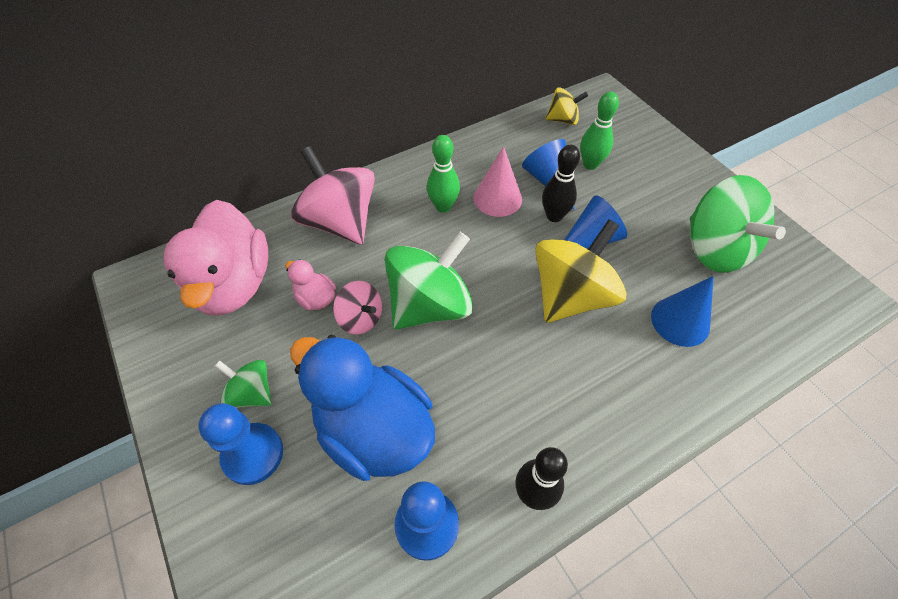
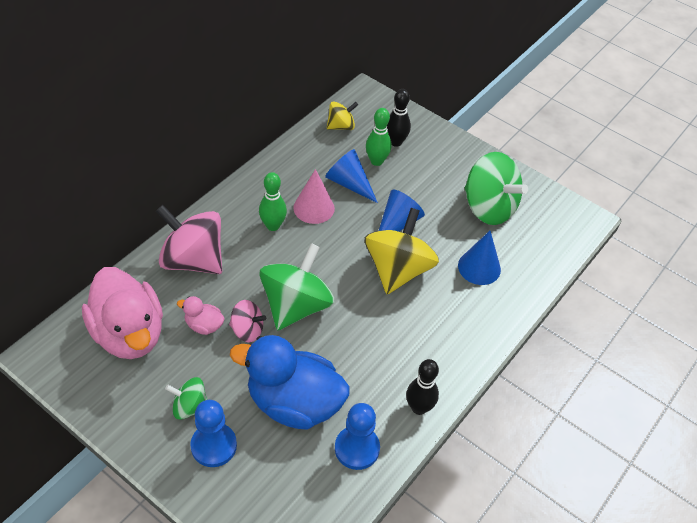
camera: 25 degrees left, 5 degrees down
black bowling pin [542,145,580,222] -> black bowling pin moved to [387,89,411,147]

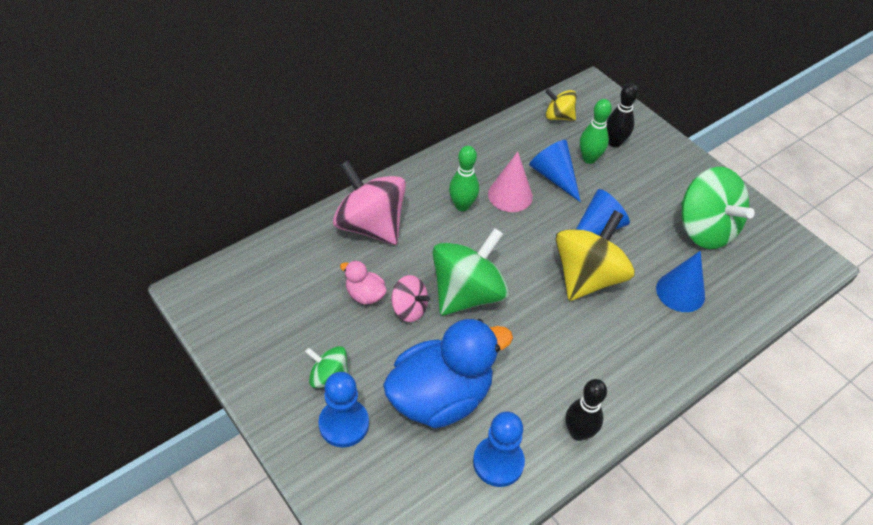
camera: 15 degrees right, 0 degrees up
pink duck [82,267,163,359] -> none
blue duck [230,335,350,430] -> blue duck turned 120 degrees clockwise [383,319,513,428]
yellow spinning top [327,101,358,130] -> yellow spinning top turned 150 degrees counterclockwise [545,89,576,121]

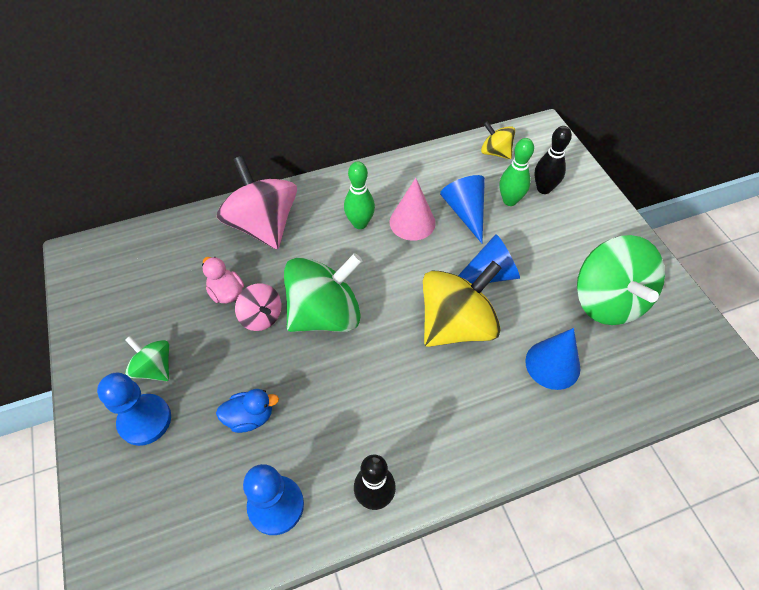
camera: 20 degrees right, 5 degrees up
blue duck [383,319,513,428] -> blue duck [216,389,279,433], size x0.44

